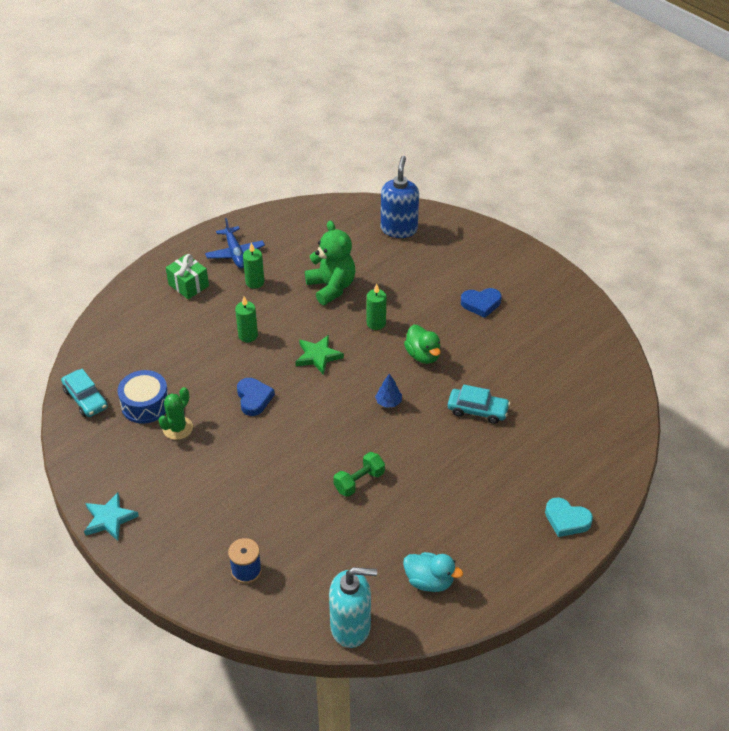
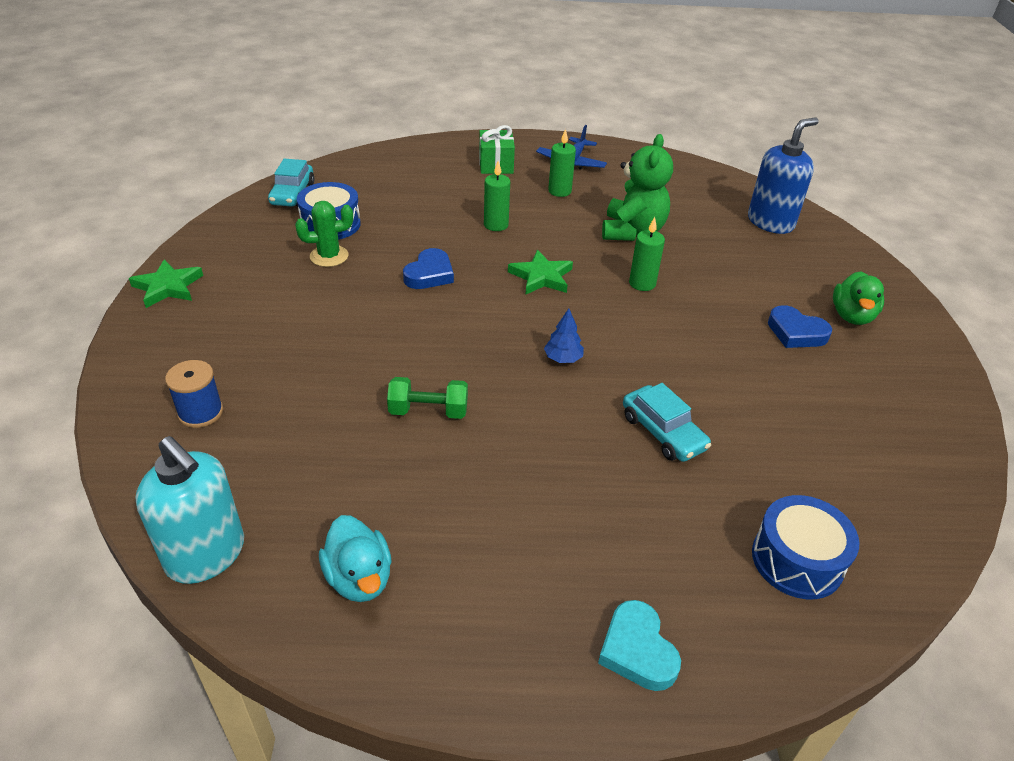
camera: 40 degrees right, 5 degrees down
turquoise star [84,492,139,541] -> green star [129,259,203,308]
green duck [404,325,441,364] -> green duck moved to [833,271,884,325]
none -> blue drum [752,495,860,599]

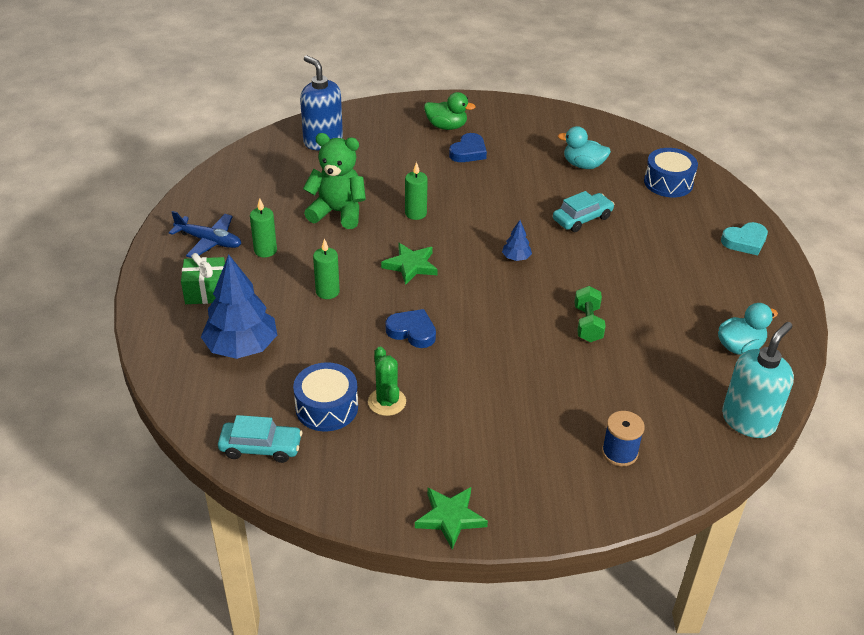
camera: 90 degrees left, 0 degrees up
none -> blue tree [201,254,277,359]
none -> turquoise duck [558,126,611,169]

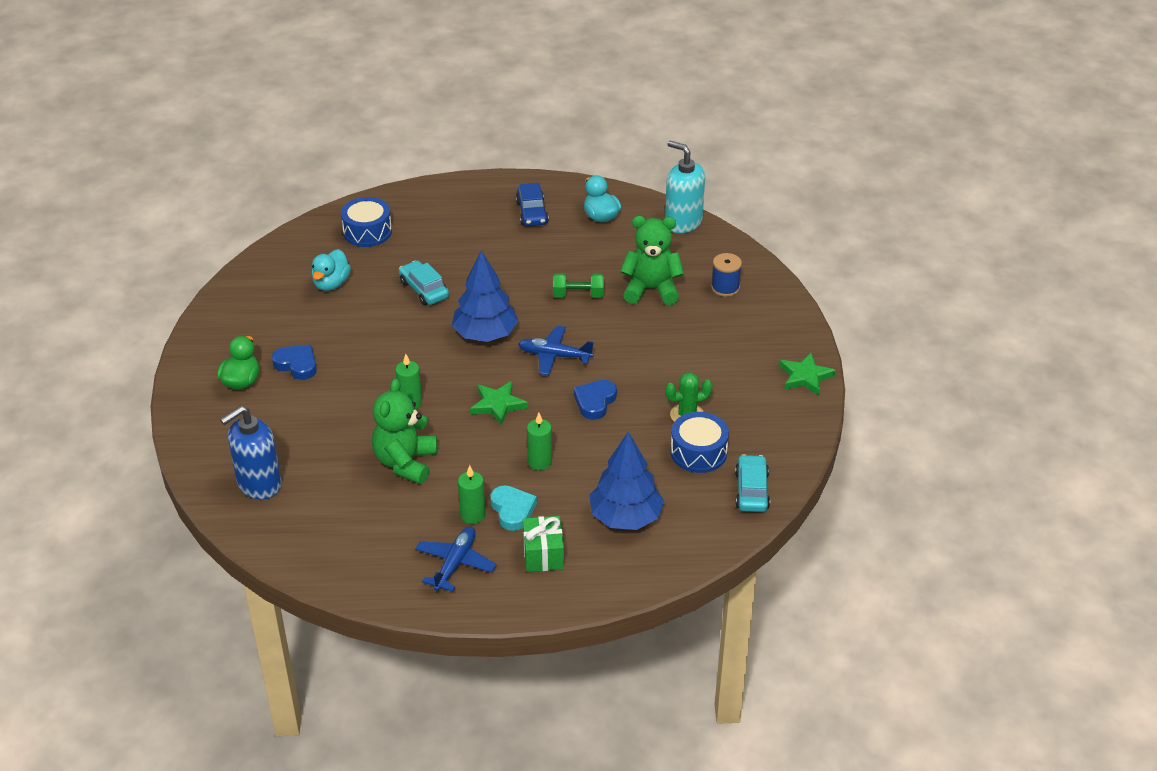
camera: 90 degrees left, 0 degrees up
blue tree [502,220,532,261] -> blue tree [452,251,518,342], size x2.25
turquoise heart [721,222,768,256] -> turquoise heart moved to [490,485,537,531]
none -> blue car [516,183,549,226]
none -> blue plane [518,326,594,375]
none -> green teddy bear [620,216,684,305]

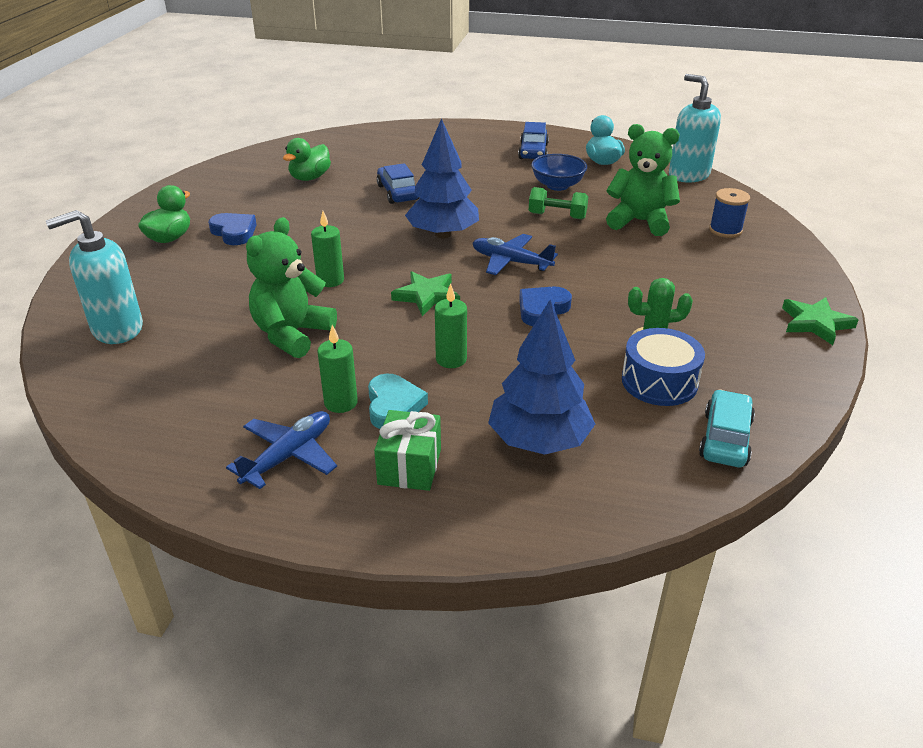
camera: 15 degrees right, 5 degrees down
blue soap dispenser [220,406,282,500] -> turquoise soap dispenser [46,210,143,344]
turquoise duck [312,249,351,291] -> green duck [283,138,331,181]
blue drum [341,197,392,247] -> none
turquoise car [399,260,449,305] -> blue car [377,163,419,204]
none -> blue bowl [531,154,587,191]

